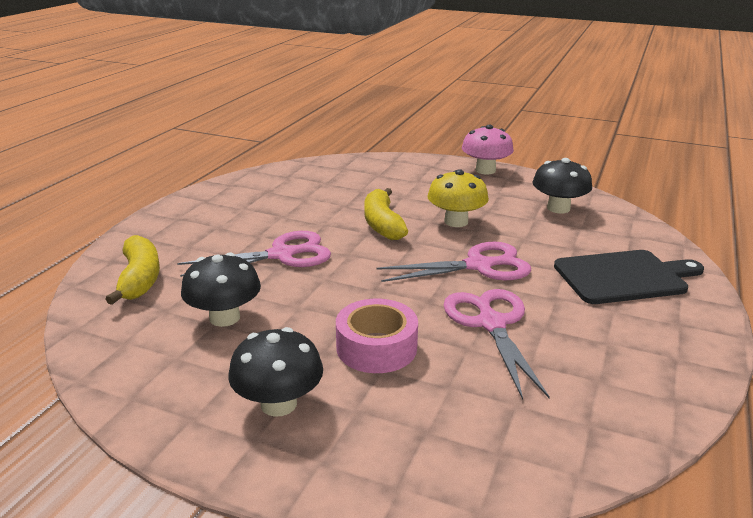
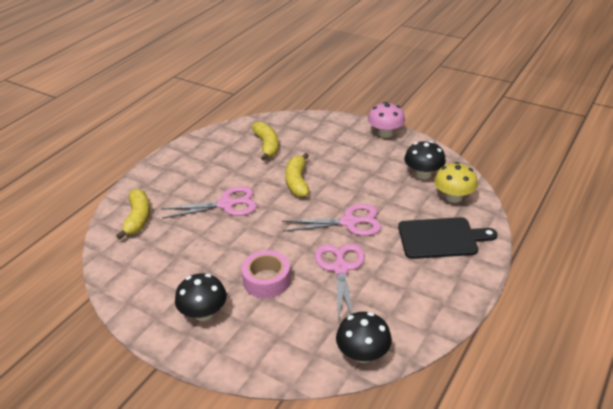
camera: 10 degrees right, 10 degrees up
black mushroom [181,253,261,327] -> black mushroom moved to [336,312,392,363]
yellow mushroom [428,169,489,227] -> yellow mushroom moved to [434,162,478,203]
none -> yellow banana [252,122,279,161]

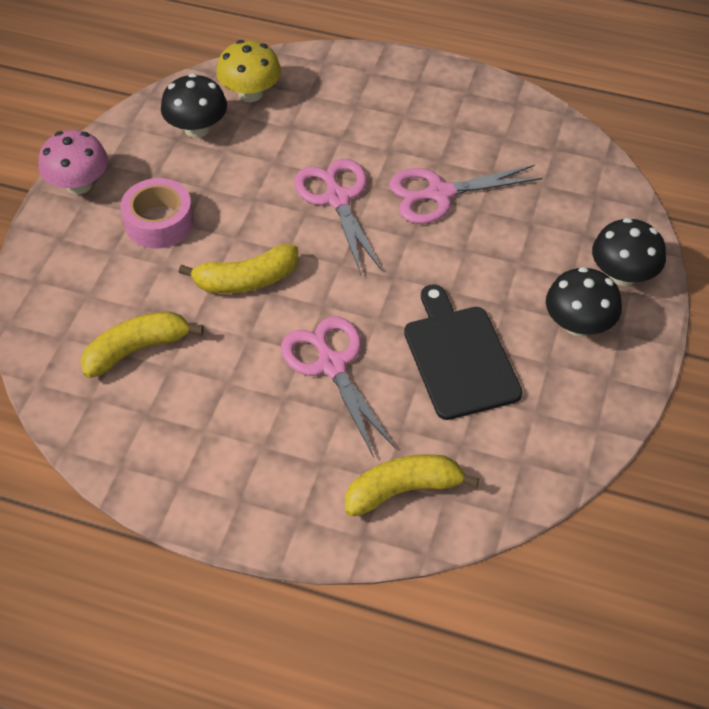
camera: 105 degrees left, 15 degrees up
pink tape [241,250,291,298] -> pink tape moved to [120,178,194,249]
black mushroom [336,312,392,363] -> black mushroom moved to [592,218,666,286]
black cutting board [398,217,497,259] -> black cutting board moved to [404,284,522,420]

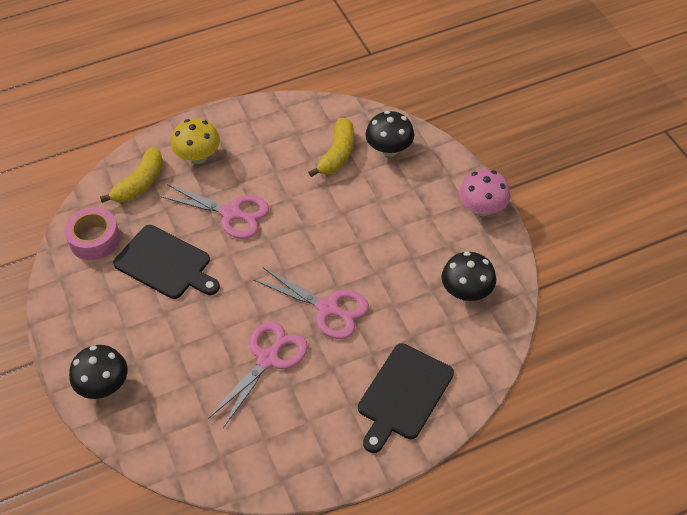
camera: 140 degrees right, 0 degrees up
pink tape [120,178,194,249] -> pink tape moved to [64,207,120,260]
yellow banana [179,244,298,293] -> none
yellow mushroom [216,40,281,102] -> yellow mushroom moved to [171,118,220,164]
black mushroom [546,267,622,337] -> black mushroom moved to [365,111,414,157]
none -> black cutting board [358,343,454,453]

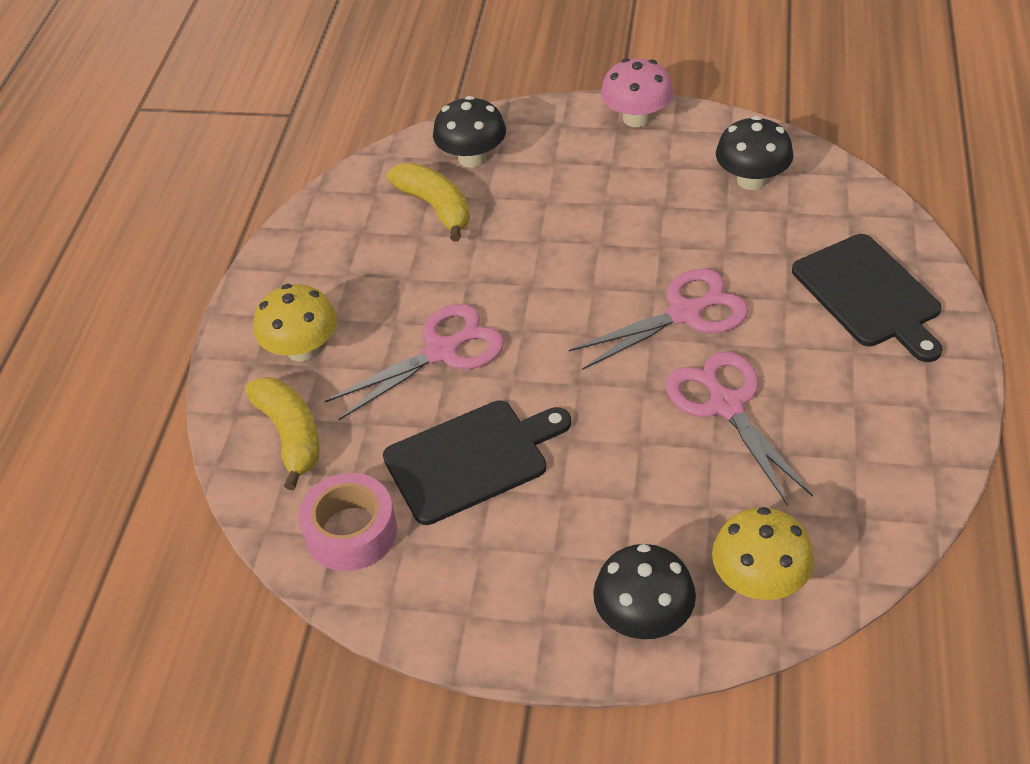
camera: 55 degrees left, 5 degrees down
none -> yellow mushroom [712,507,814,600]

